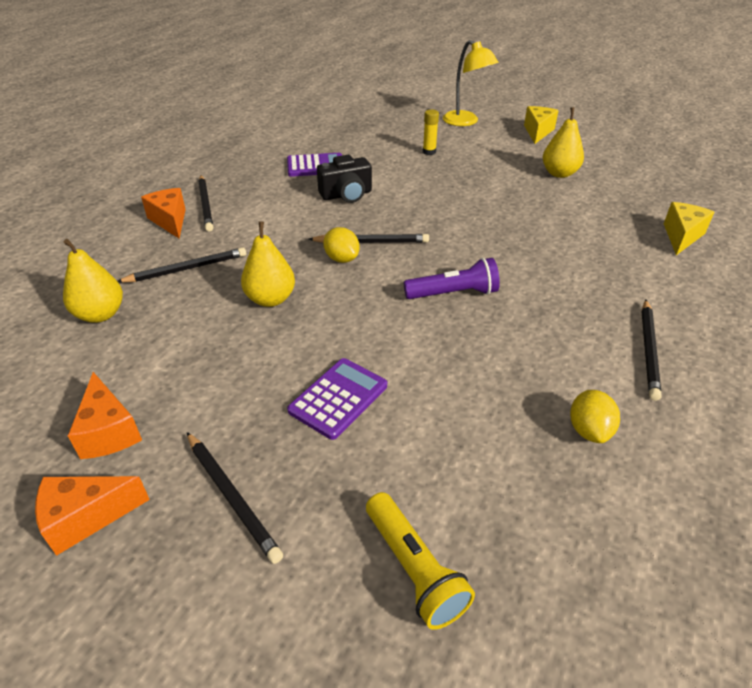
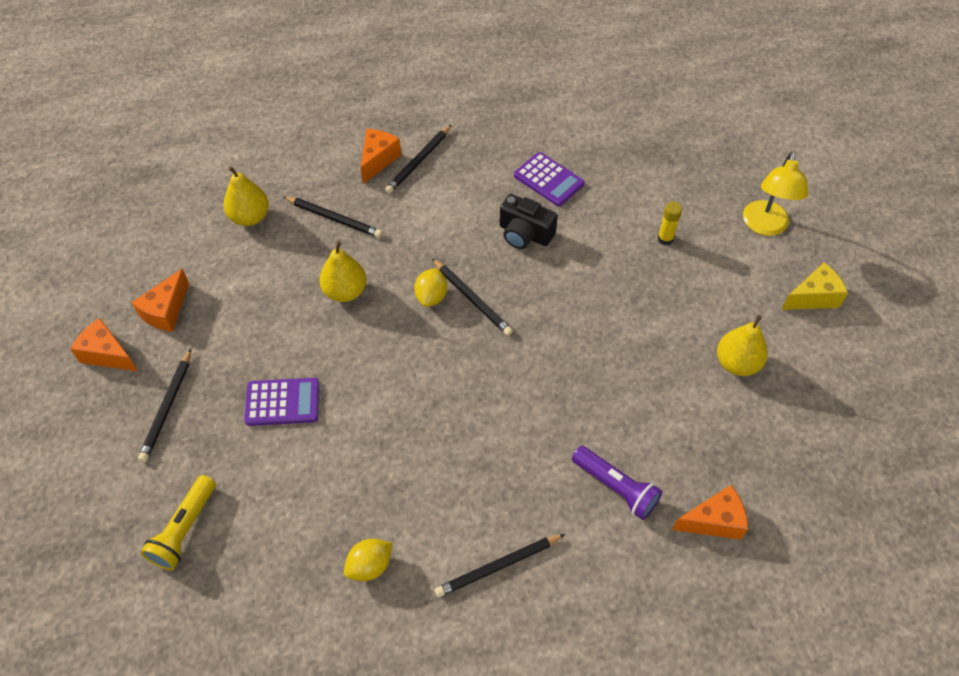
camera: 50 degrees right, 15 degrees up
purple flashlight [404,258,500,299] -> purple flashlight moved to [572,446,662,520]
yellow cheese [664,202,714,255] -> orange cheese [672,485,748,540]

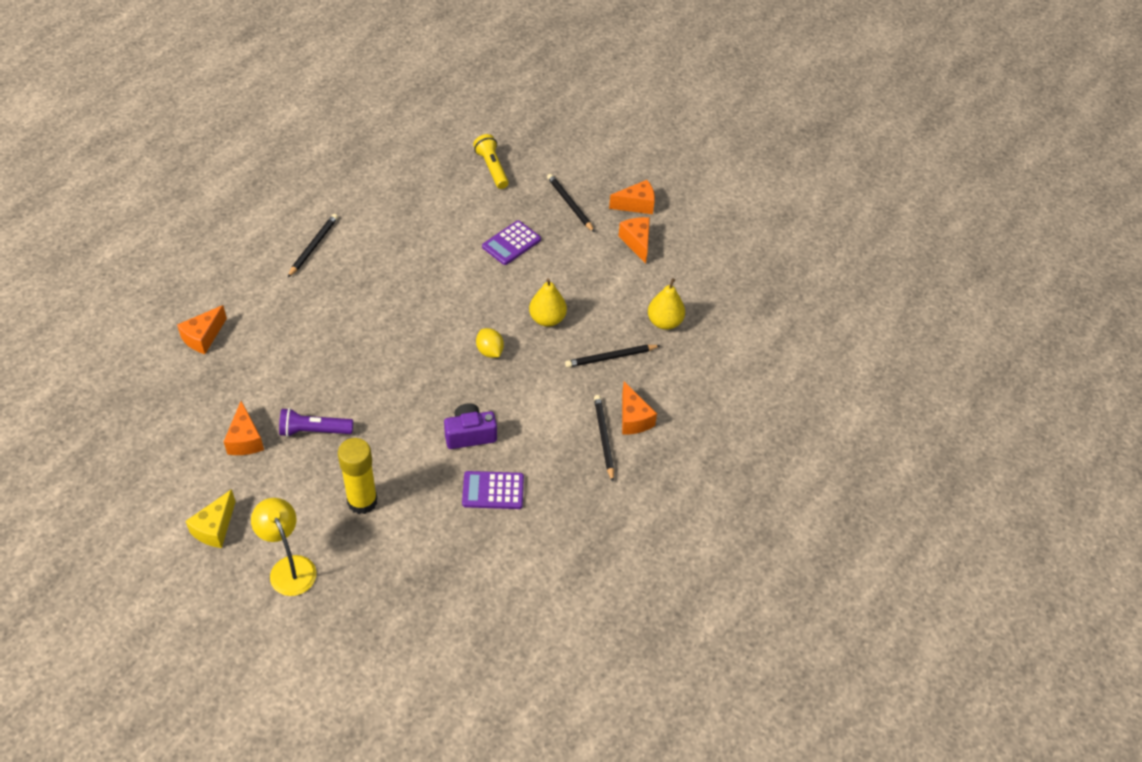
camera: 135 degrees right, 5 degrees down
yellow lemon [344,539,392,581] -> none
black pencil [432,258,513,336] -> none
black camera [499,194,558,249] -> purple camera [444,403,497,449]
purple flashlight [572,446,662,520] -> purple flashlight moved to [279,408,353,437]
yellow glue stick [657,201,682,245] -> yellow glue stick [338,438,377,514], size x1.99
yellow pear [717,315,768,376] -> orange cheese [224,401,264,455]

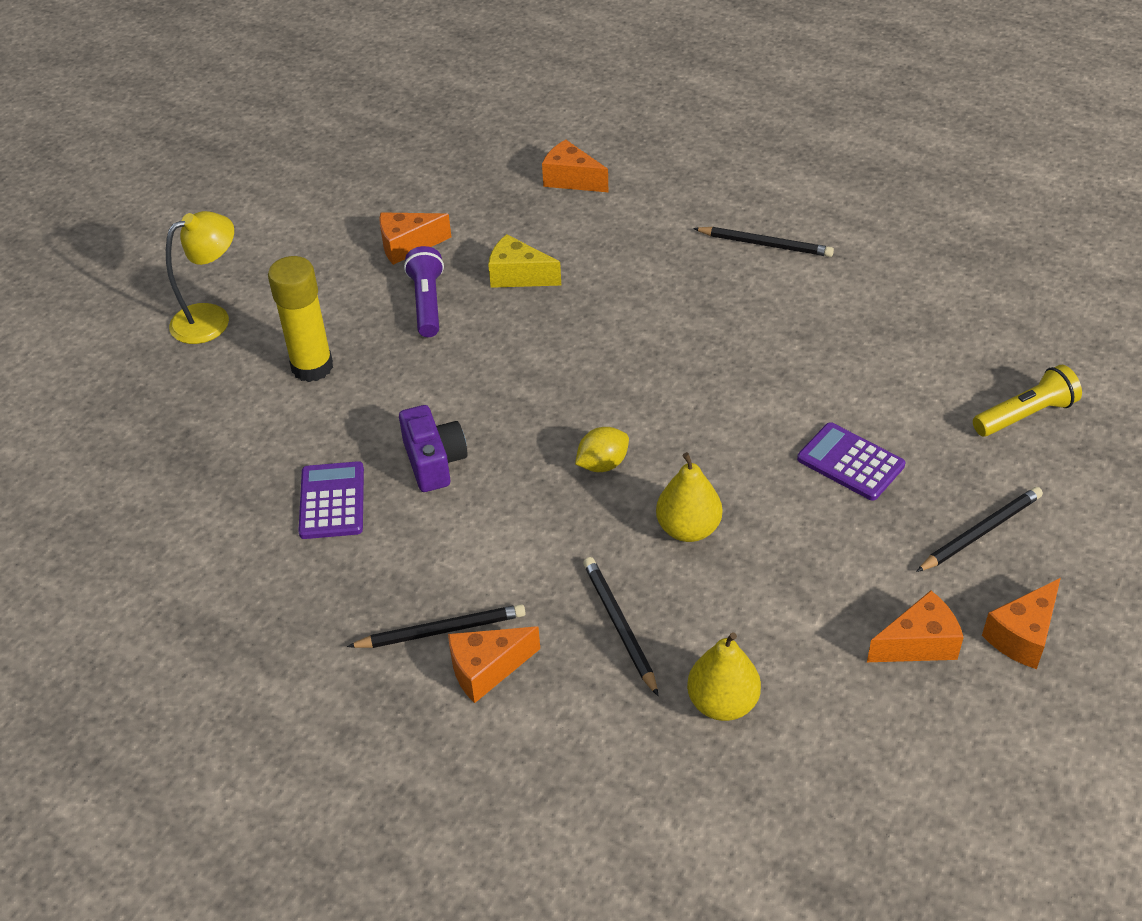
camera: 90 degrees right, 5 degrees down
yellow cheese [185,489,236,548] -> yellow cheese moved to [488,234,561,288]
orange cheese [609,180,655,214] -> orange cheese turned 60 degrees clockwise [982,578,1061,669]

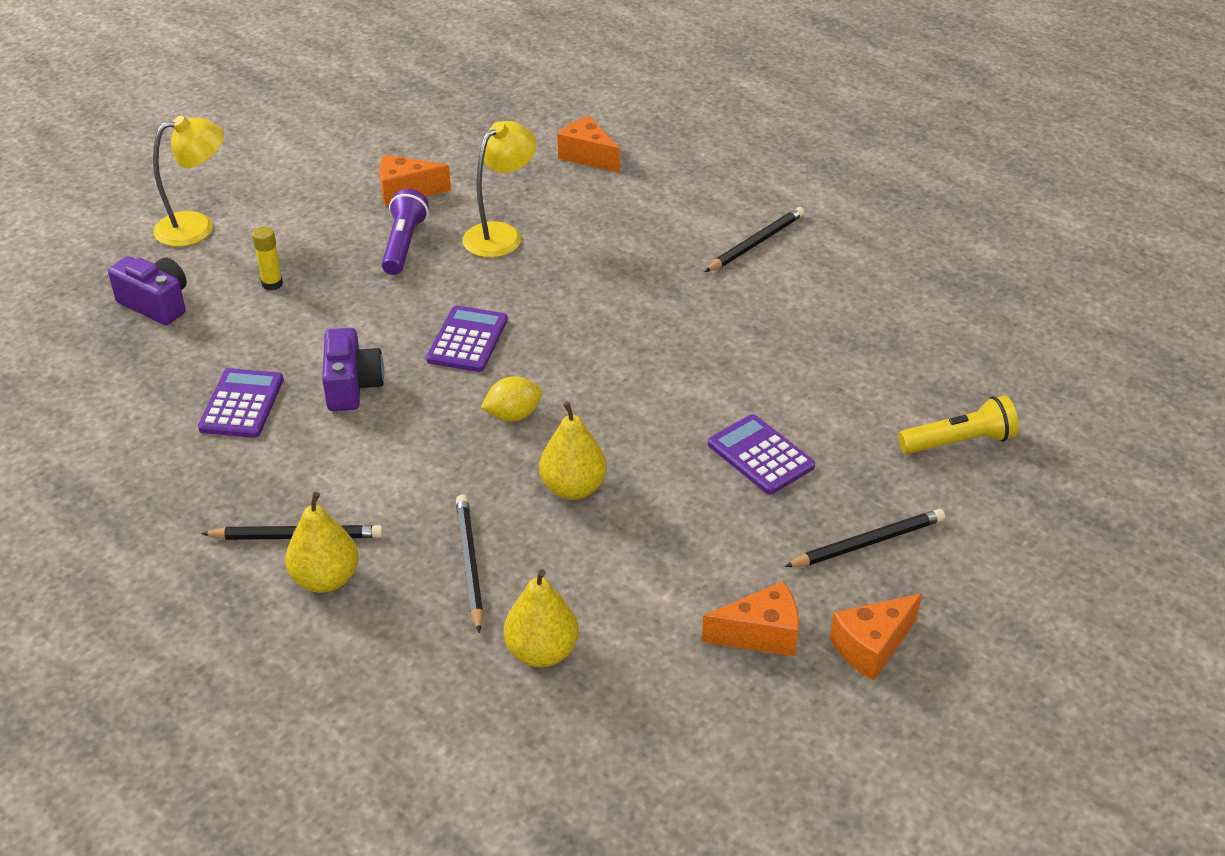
camera: 10 degrees right, 5 degrees down
yellow glue stick [268,256,333,382] -> yellow glue stick [252,226,283,290], size x0.50
orange cheese [448,626,540,703] -> yellow pear [285,492,358,593]
yellow cheese [488,234,561,288] -> yellow lamp [462,121,537,258]
black pencil [693,227,834,257] -> black pencil turned 75 degrees counterclockwise [705,207,805,272]
none -> purple camera [108,256,187,325]
none -> purple calculator [426,306,508,372]

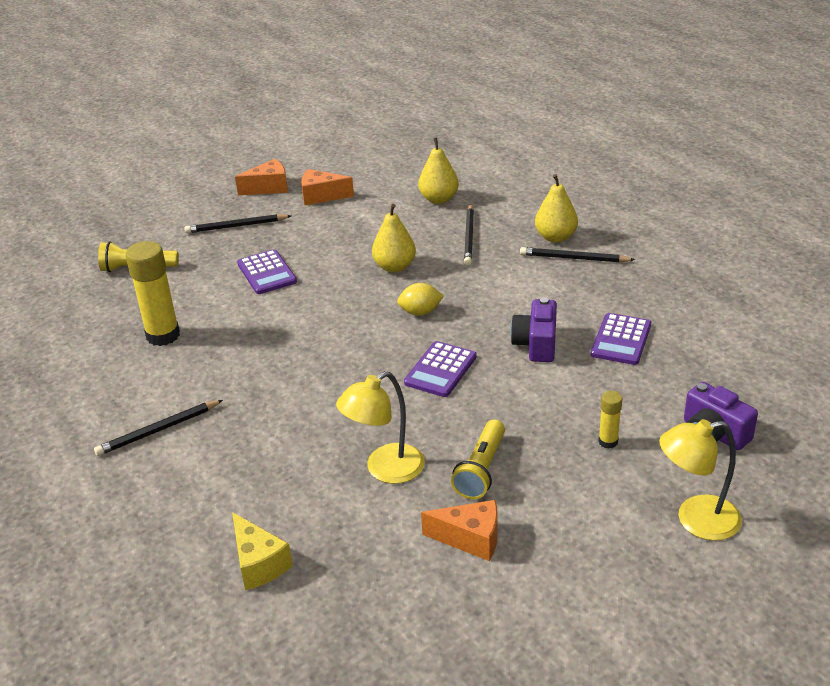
camera: 165 degrees left, 5 degrees down
purple flashlight [382,189,429,275] -> yellow flashlight [451,420,505,499]
orange cheese [558,116,620,173] -> yellow cheese [232,512,293,590]
none -> yellow glue stick [126,241,180,346]

